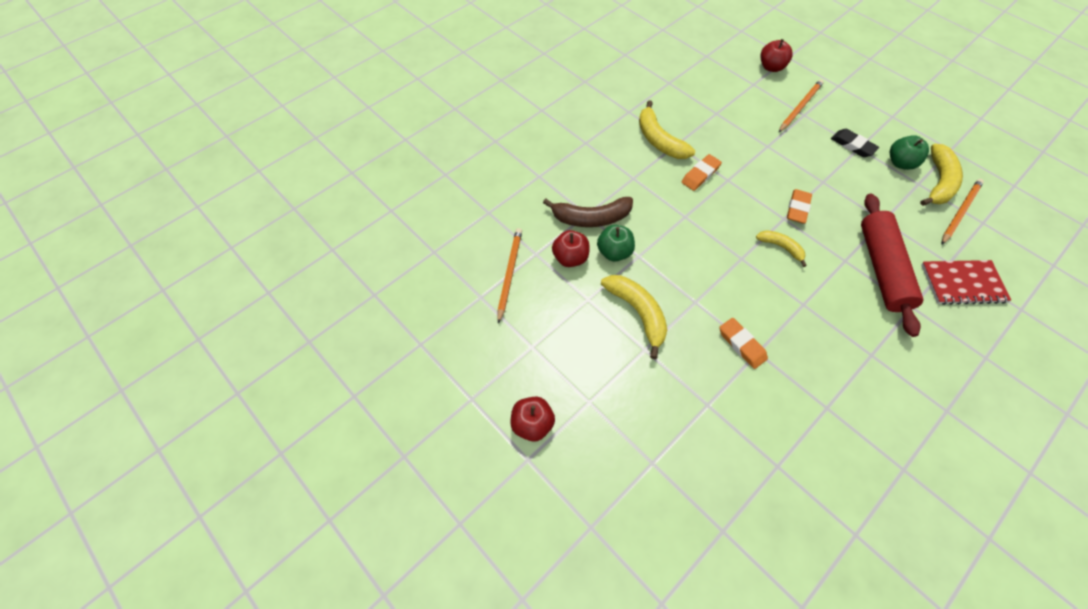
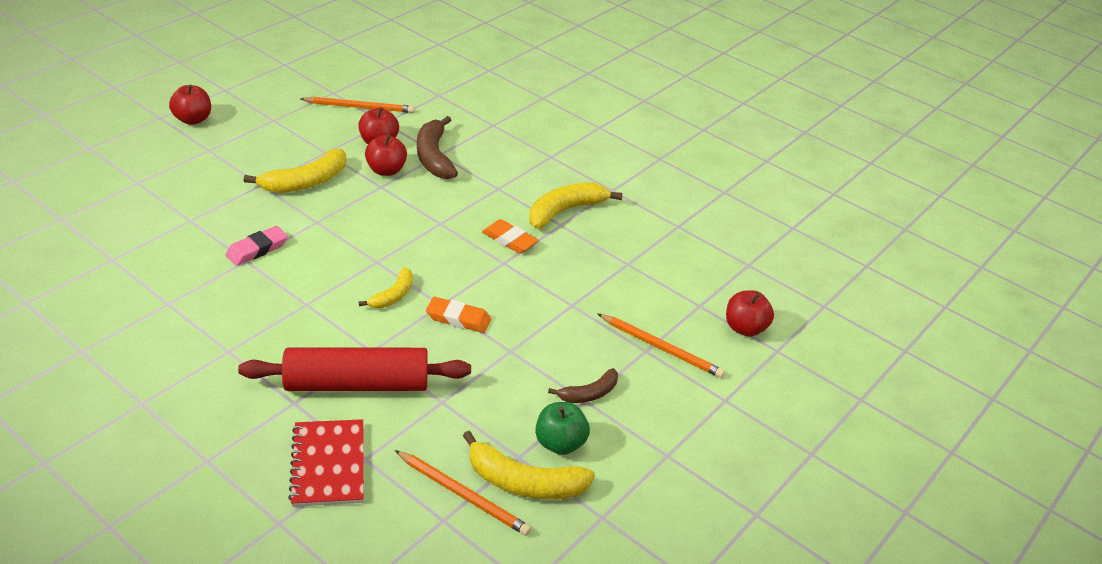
camera: 80 degrees right, 20 degrees down
green apple [597,225,635,261] -> red apple [365,134,407,176]
orange eraser [719,318,768,369] -> pink eraser [226,226,288,266]
black eraser [831,129,879,157] -> brown banana [548,368,618,403]

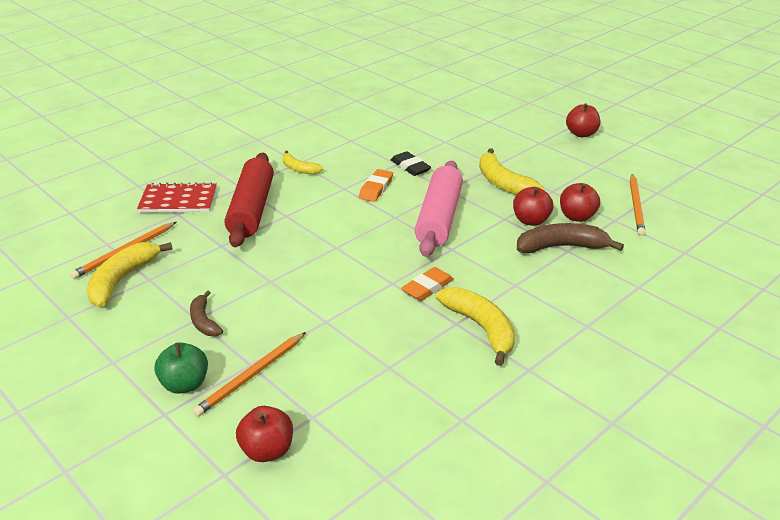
camera: 100 degrees right, 5 degrees down
pink eraser [226,226,288,266] -> black eraser [391,151,431,176]
yellow banana [359,268,413,308] -> yellow banana moved to [282,151,323,174]
orange eraser [426,297,491,333] -> orange eraser moved to [359,169,393,202]
green apple [535,402,590,455] -> green apple moved to [155,342,208,394]
none -> pink rolling pin [415,161,463,257]

